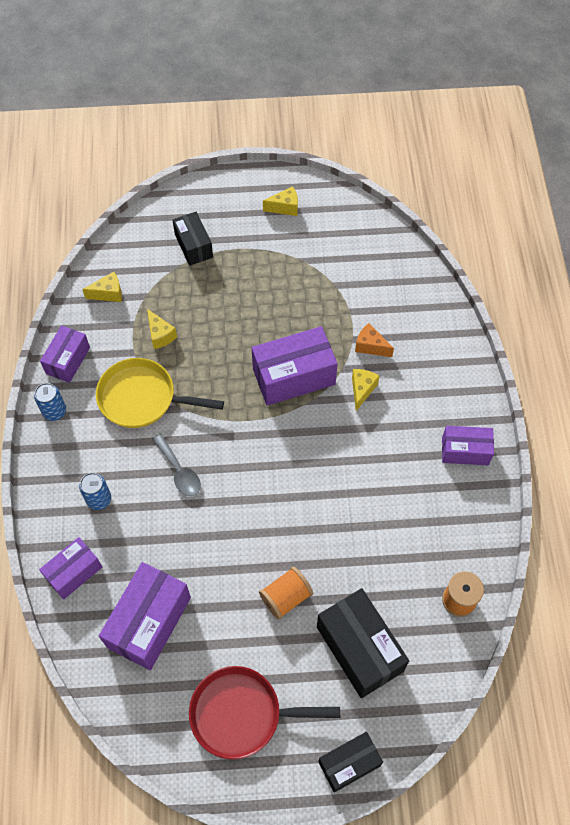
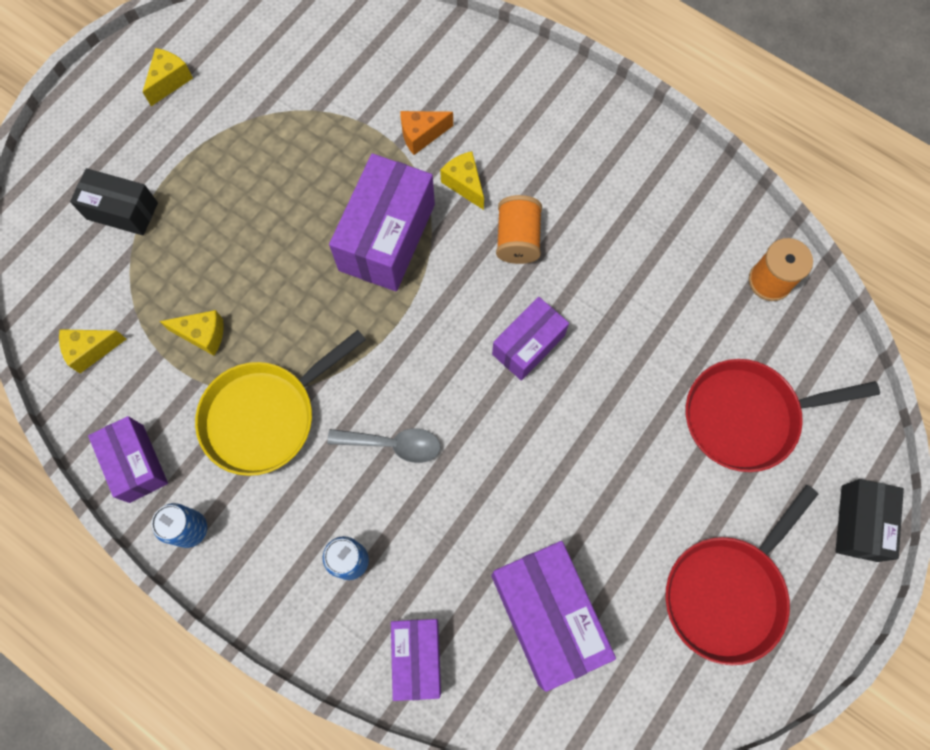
camera: 50 degrees left, 10 degrees up
yellow cheese [82,272,122,302] -> yellow cheese turned 135 degrees counterclockwise [59,329,126,373]
orange spool [259,567,313,620] -> orange spool moved to [496,195,542,264]
black box [317,588,409,698] -> red pan [686,359,880,472]
purple box [442,426,494,465] -> purple box moved to [492,297,569,381]

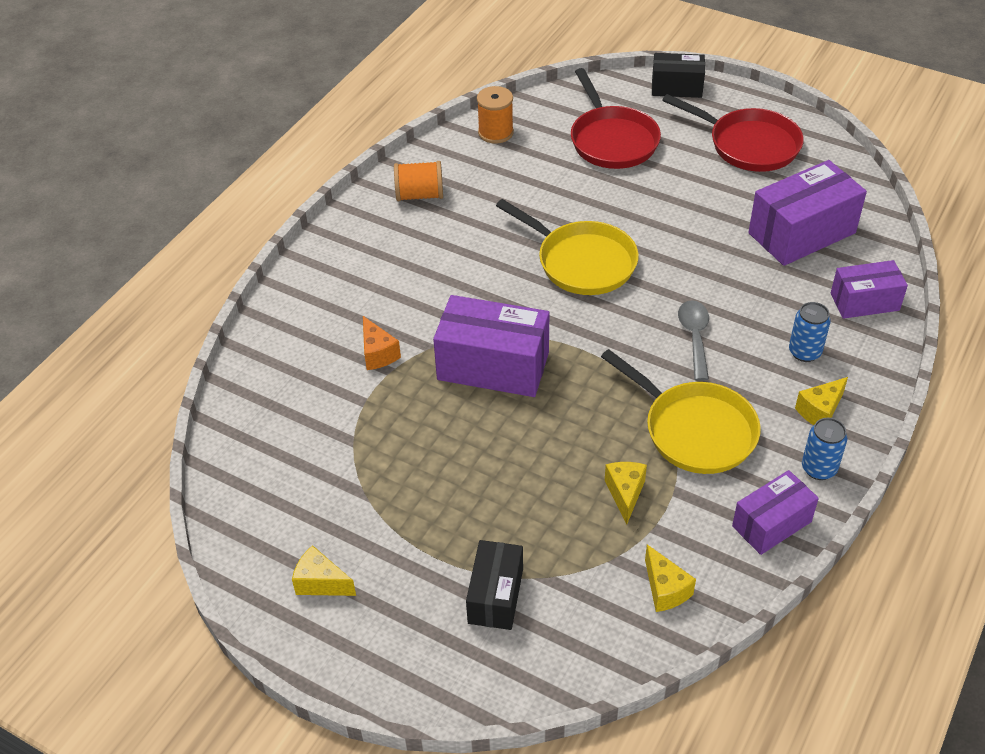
camera: 95 degrees left, 25 degrees down
yellow cheese [440,151,484,210] -> yellow cheese moved to [795,377,848,425]
purple box [492,297,569,381] -> yellow pan [496,199,639,295]
orange spool [496,195,542,264] -> orange spool moved to [394,161,443,201]

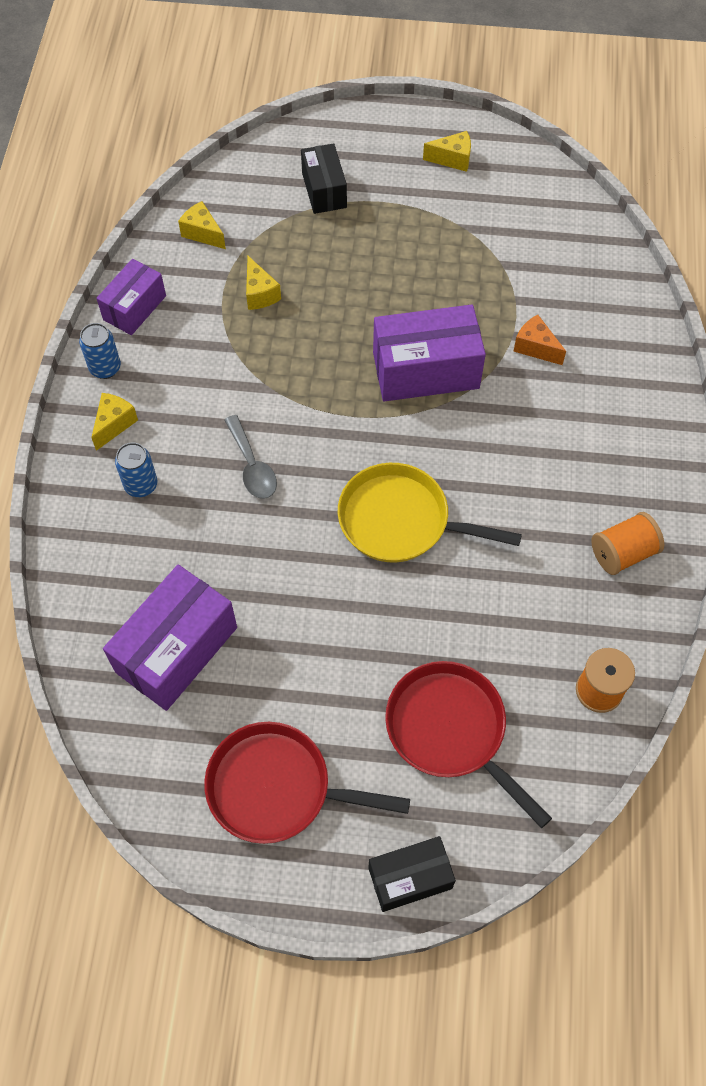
camera: 155 degrees right, 15 degrees up
yellow pan [601,349,761,474] -> none
purple box [831,260,908,319] -> none

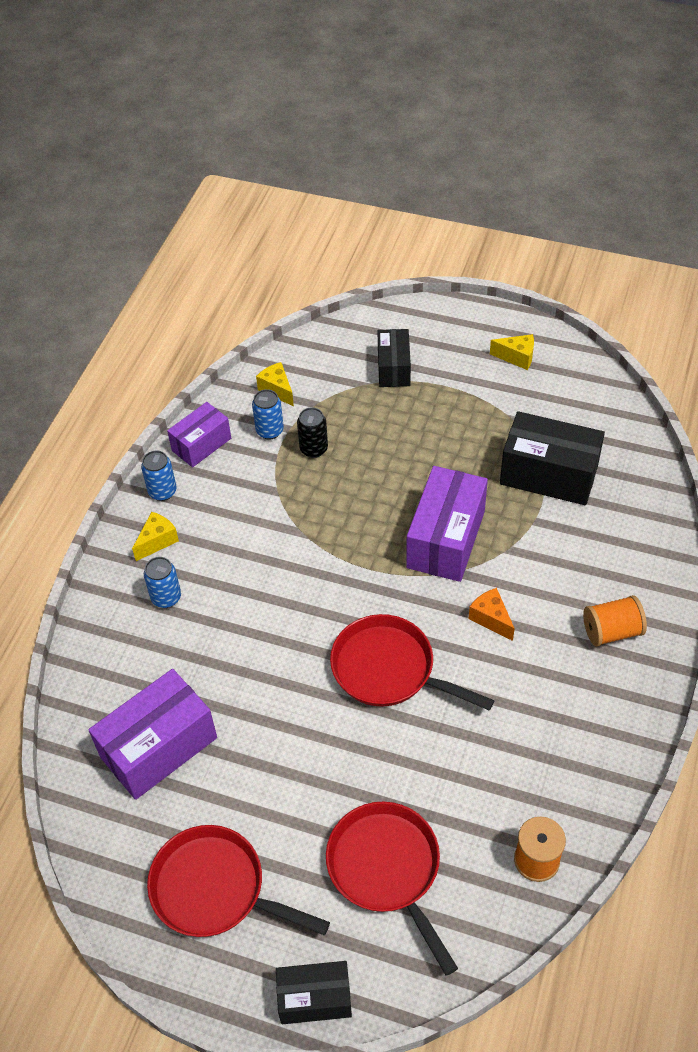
camera: 15 degrees right, 10 degrees down
grey spoon [224,415,277,499] -> none
yellow cheese [246,256,281,310] -> black can [297,407,328,458]
yellow pan [338,463,522,563] -> red pan [330,614,495,711]
purple box [373,305,486,402] -> purple box turned 75 degrees counterclockwise [406,466,488,582]
orange cheese [514,315,566,365] -> orange cheese moved to [469,588,515,641]
orange spool [591,512,664,575] -> orange spool moved to [583,595,647,646]
none -> blue can [252,389,284,440]
none -> black box [500,411,605,505]

